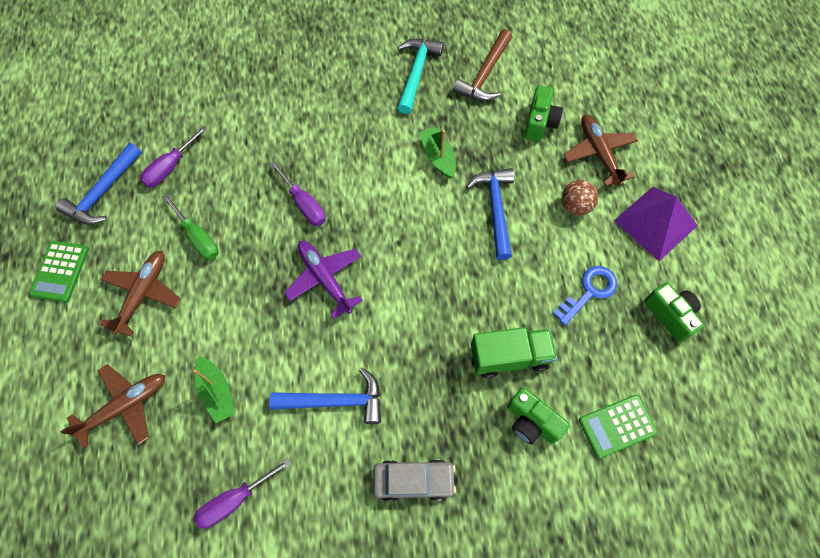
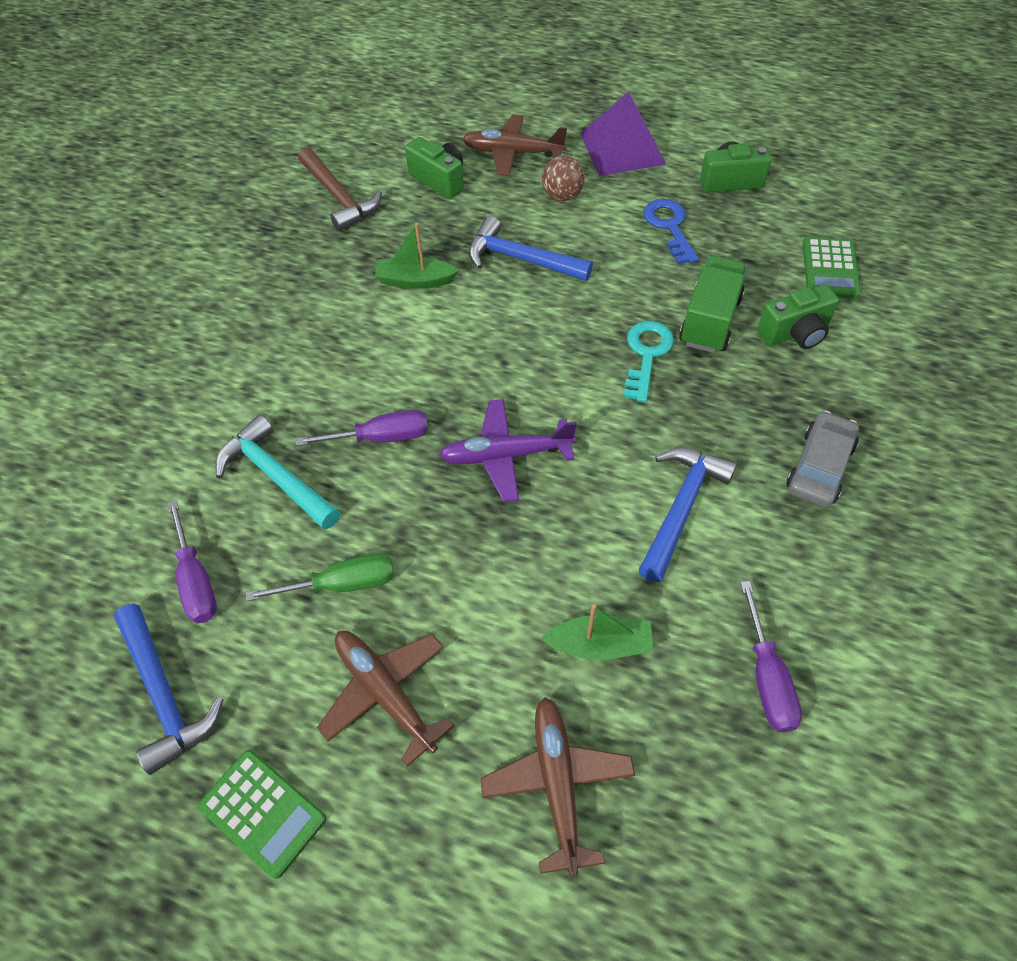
camera: 60 degrees left, 10 degrees down
turquoise hammer [398,39,444,114] -> turquoise hammer moved to [216,415,340,529]
none -> turquoise key [623,321,674,402]

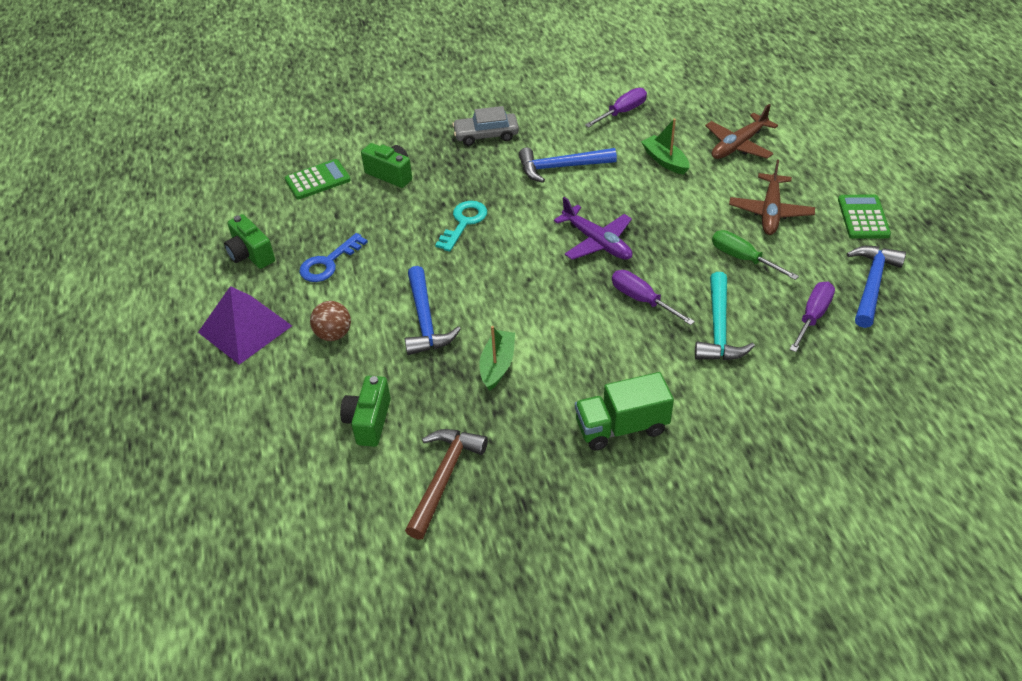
camera: 125 degrees left, 10 degrees down
green boat [375,223,459,289] -> green boat turned 135 degrees counterclockwise [479,326,515,391]
brown plane [462,115,567,176] -> none
turquoise key [623,321,674,402] -> turquoise key turned 135 degrees clockwise [435,201,487,252]
green truck [679,256,747,353] -> green truck moved to [575,372,674,451]

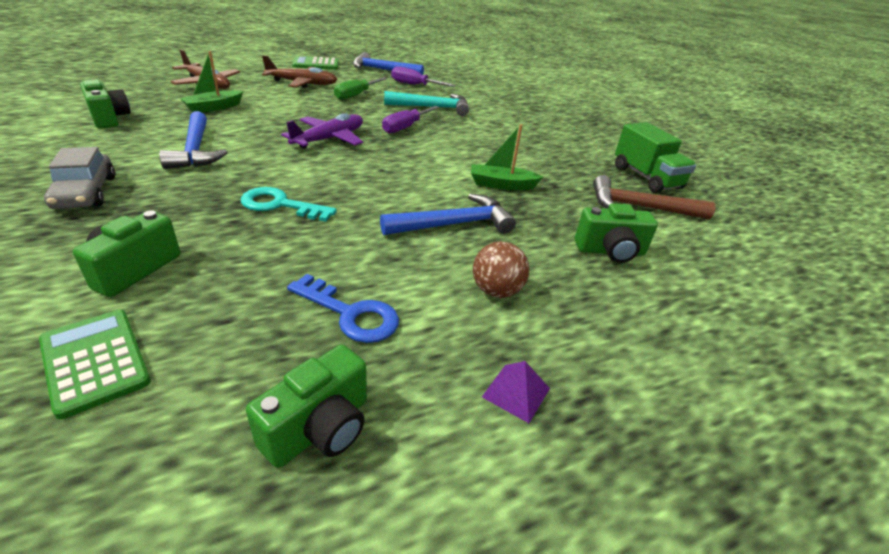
camera: 105 degrees left, 10 degrees down
purple pyramid [198,286,292,365] -> purple pyramid [482,361,550,423], size x0.44
green truck [575,372,674,451] -> green truck moved to [615,122,696,193]
purple screwdriver [585,88,647,128] -> green camera [80,79,131,129]

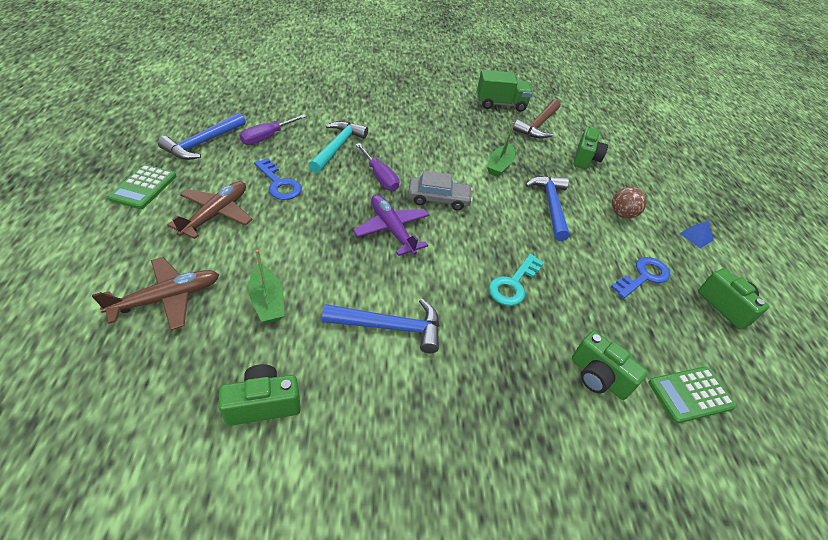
camera: 70 degrees left, 10 degrees up
grey car [44,147,115,209] -> grey car moved to [408,171,473,211]
green screwdriver [334,77,387,100] -> blue key [254,158,302,200]
purple pyramid [482,361,550,423] -> blue pyramid [679,221,713,249]

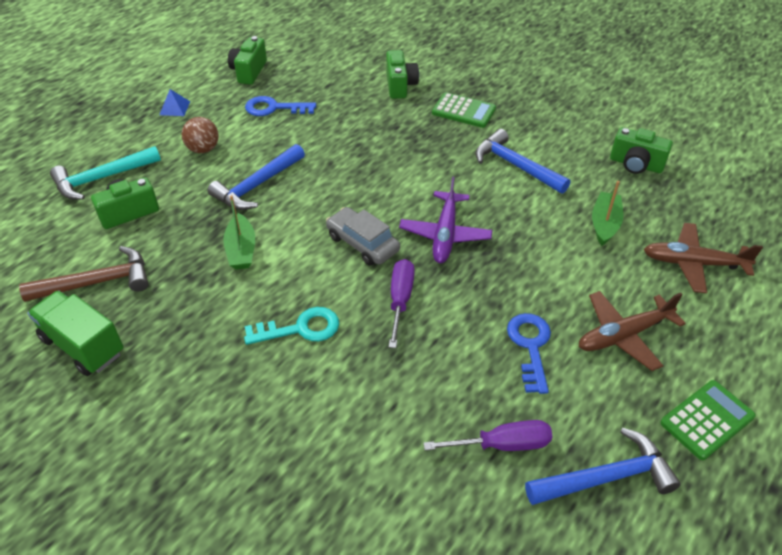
camera: 135 degrees left, 0 degrees up
turquoise hammer [309,121,368,173] -> turquoise hammer moved to [50,146,161,200]
green boat [487,122,515,177] -> green boat turned 105 degrees clockwise [223,195,255,270]
turquoise key [489,254,544,306] -> turquoise key moved to [244,307,339,345]
green calculator [648,367,737,424] -> green calculator moved to [432,92,496,128]

